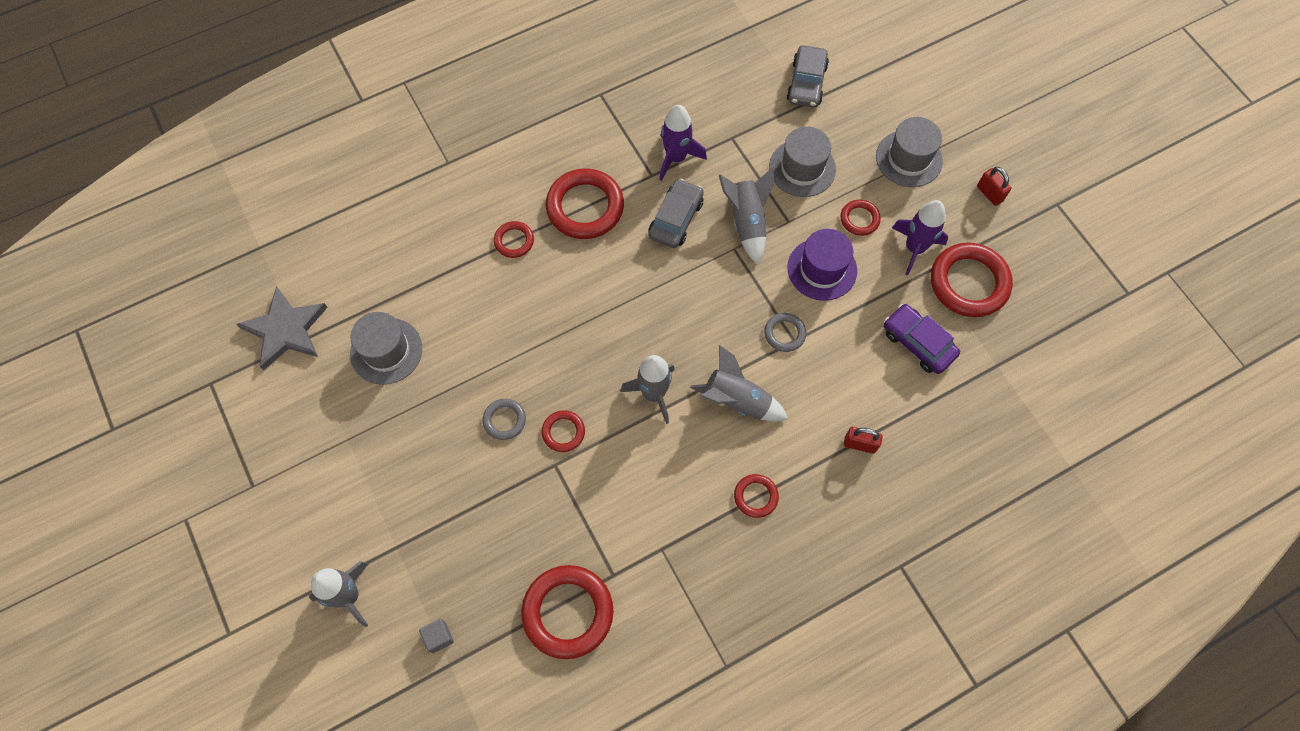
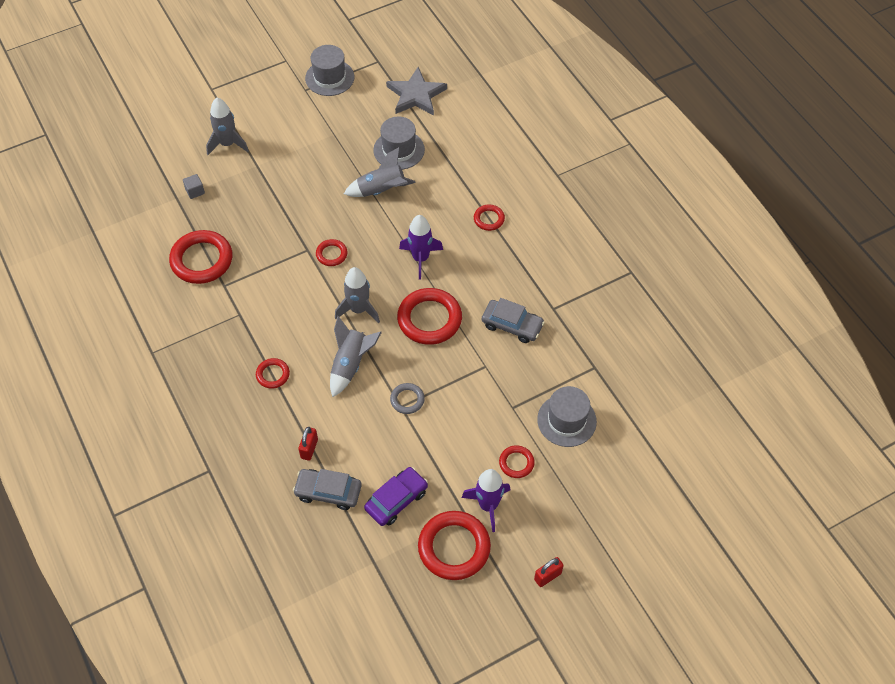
camera: 90 degrees right, 10 degrees down
grey ring [483,399,526,440] -> none
red ring [545,169,624,239] -> red ring moved to [397,288,462,345]
purple rocket [659,105,707,181] -> purple rocket moved to [399,215,443,279]
grey rocket [719,167,774,264] -> grey rocket moved to [344,147,416,197]
grey car [787,45,829,108] -> grey car moved to [293,469,362,510]
purple hat [787,229,857,301] -> none
grey hat [876,117,943,187] -> grey hat moved to [305,45,354,96]

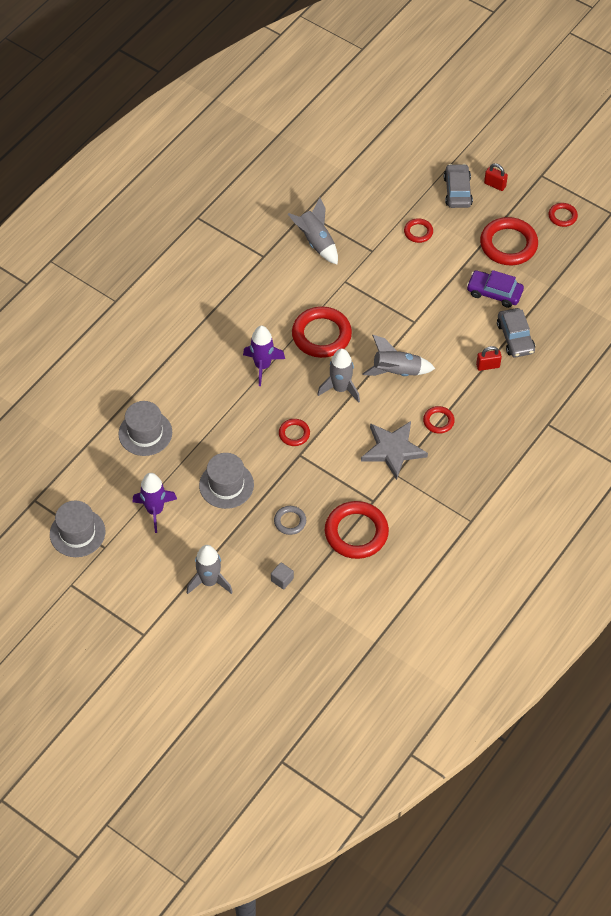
camera: 115 degrees left, 0 degrees up
grey rocket [344,147,416,197] -> grey rocket moved to [288,198,338,265]
grey star [386,67,447,115] -> grey star moved to [361,421,428,480]
grey ring [390,383,425,414] -> grey ring moved to [274,506,306,535]
purple rocket [462,469,511,532] -> purple rocket moved to [133,473,177,533]
red ring [474,204,505,231] -> red ring moved to [548,203,578,227]
grey car [482,298,545,343] -> grey car moved to [444,164,473,208]
grey hat [537,386,597,447] -> grey hat moved to [199,453,254,509]

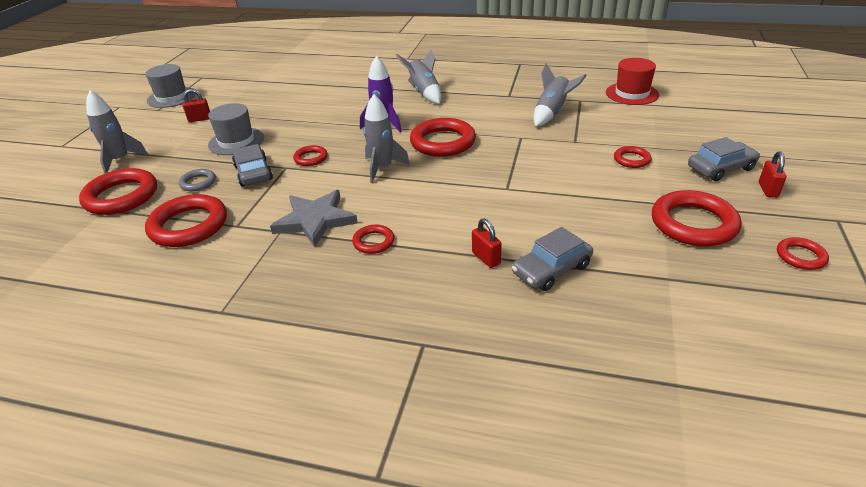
camera: 70 degrees right, 20 degrees down
grey hat [118,401,172,456] -> none
purple rocket [133,473,177,533] -> red padlock [183,89,210,122]
grey cube [271,562,294,589] -> red ring [79,168,157,215]
grey rocket [362,335,436,376] -> grey rocket moved to [396,50,441,104]
purple car [467,270,524,308] -> none
none -> grey car [232,144,273,187]
none -> red hat [606,58,659,105]

